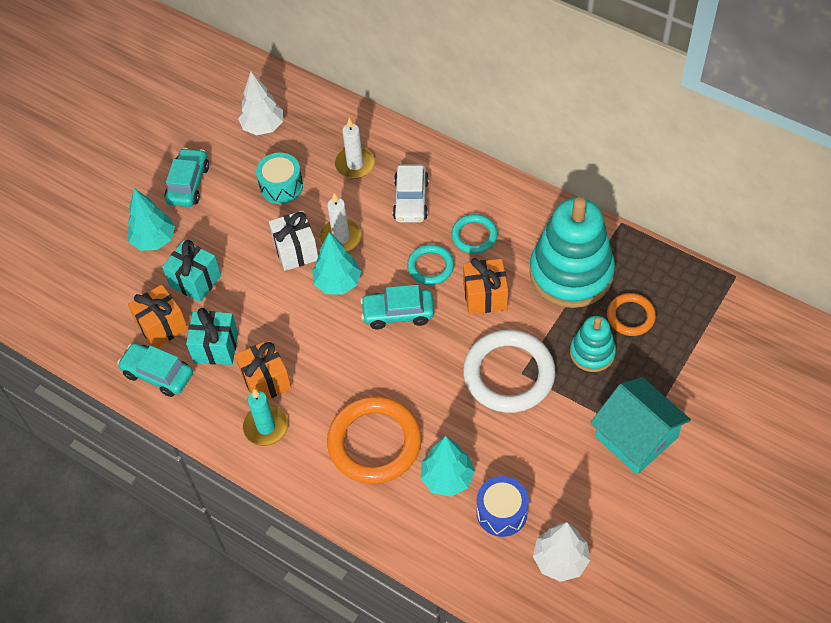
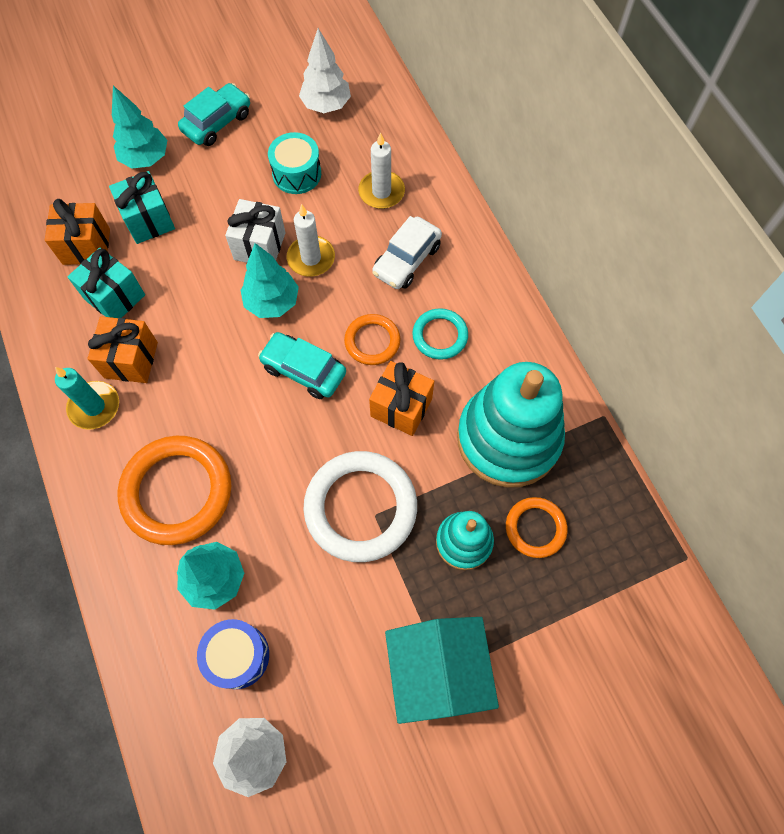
camera: 30 degrees right, 10 degrees up
turquoise car [117,343,193,397] -> none
turquoise ring [407,244,454,285] -> orange ring [344,314,401,365]

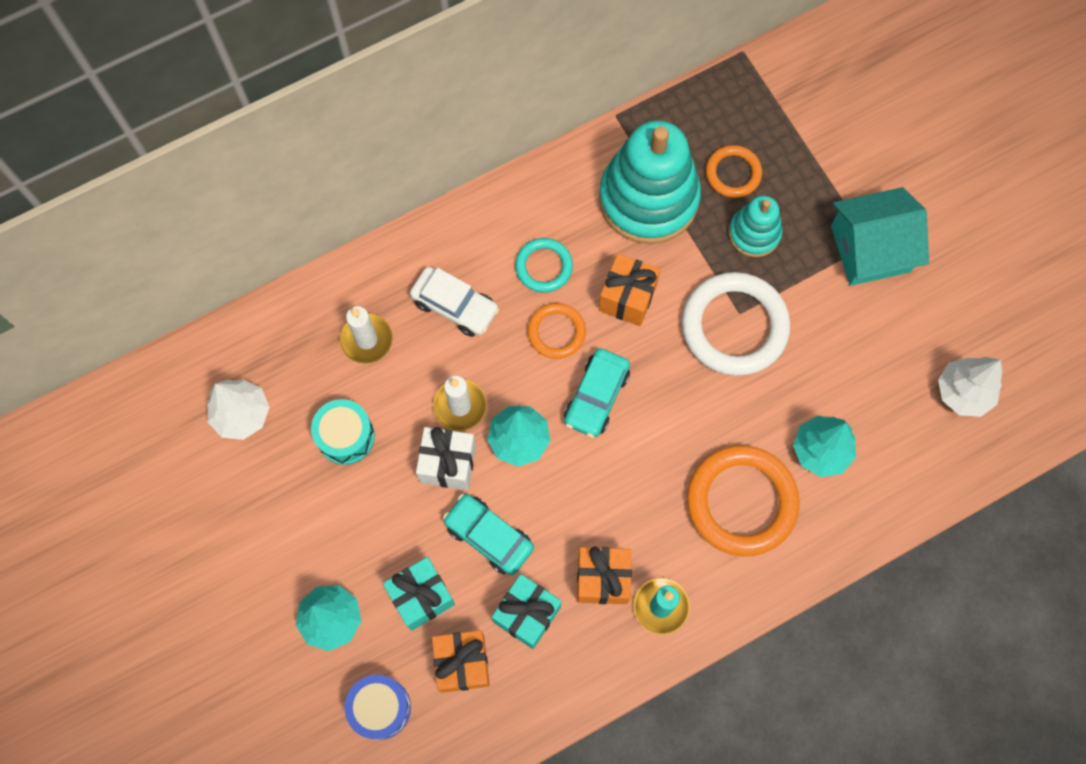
camera: 95 degrees left, 5 degrees up
turquoise car [178,83,250,146] -> turquoise car moved to [443,494,534,575]
blue drum [197,619,269,689] -> blue drum moved to [344,675,411,740]

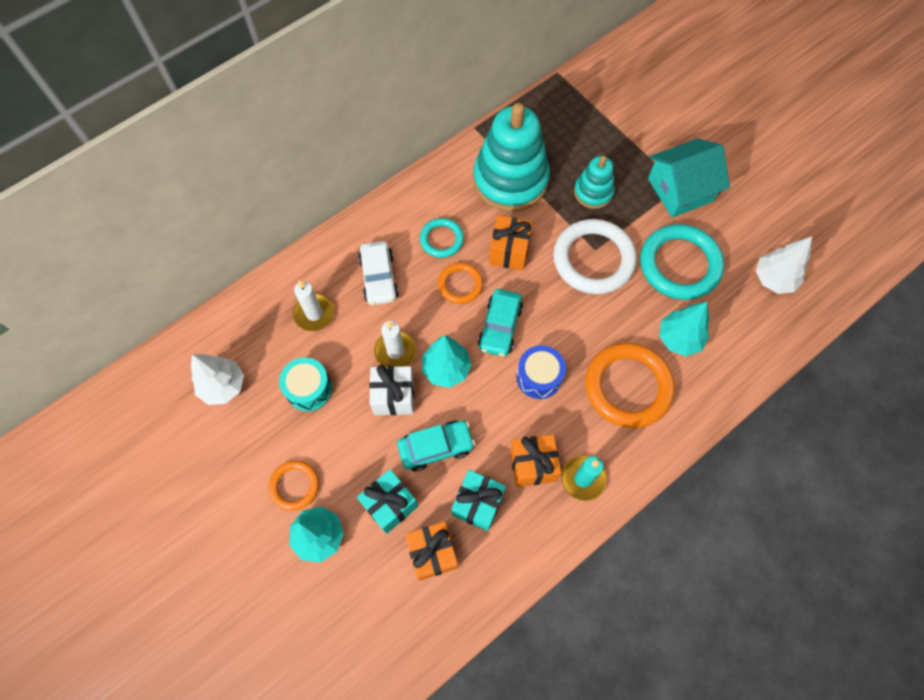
camera: 10 degrees left, 5 degrees down
blue drum [344,675,411,740] -> blue drum moved to [516,345,566,399]
white car [410,267,499,337] -> white car turned 60 degrees clockwise [358,241,399,305]
turquoise car [443,494,534,575] -> turquoise car turned 135 degrees clockwise [397,420,475,472]
orange ring [706,145,762,198] -> orange ring moved to [268,461,319,511]
none -> turquoise ring [640,224,724,300]

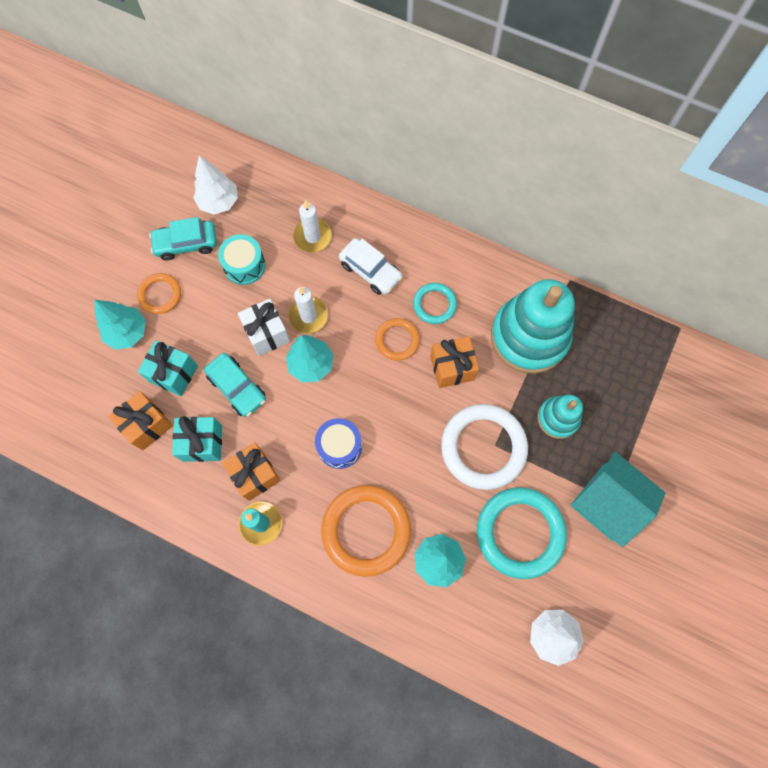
camera: 65 degrees right, 5 degrees up
white car [358,241,399,305] -> white car turned 105 degrees counterclockwise [339,238,403,295]
turquoise car [478,289,523,357] -> turquoise car moved to [149,217,217,260]

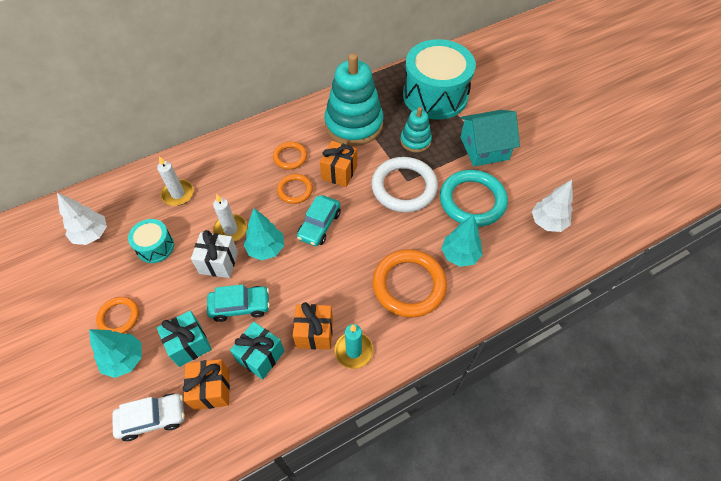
camera: 55 degrees left, 15 degrees down
turquoise car [149,217,217,260] -> turquoise car moved to [297,195,341,246]
blue drum [315,418,362,469] -> none
white car [339,238,403,295] -> white car moved to [112,393,185,441]
turquoise ring [413,283,457,324] -> orange ring [273,142,307,169]
none -> turquoise drum [403,39,476,120]

